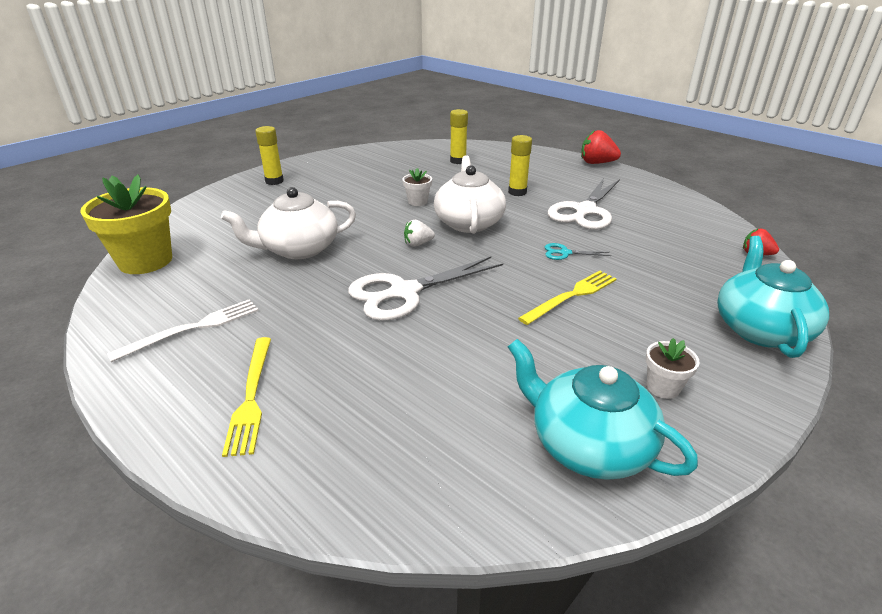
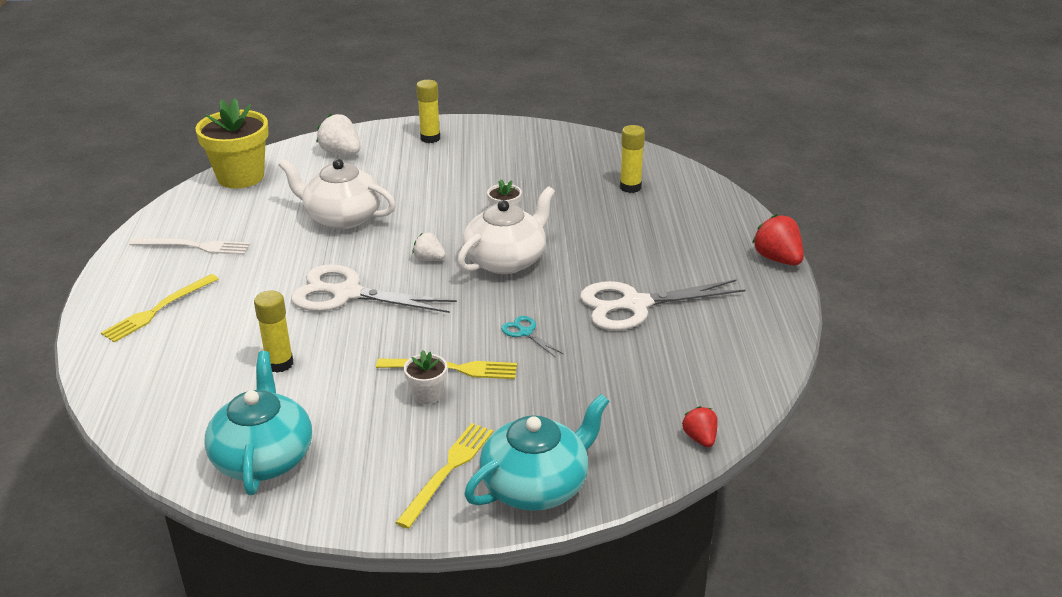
camera: 45 degrees right, 0 degrees up
yellow glue stick [508,135,532,196] -> yellow glue stick moved to [254,291,293,373]
white flower pot [646,338,699,399] -> white flower pot moved to [404,350,447,404]
none -> white strawberry [316,114,361,154]
none -> yellow fork [395,423,493,529]

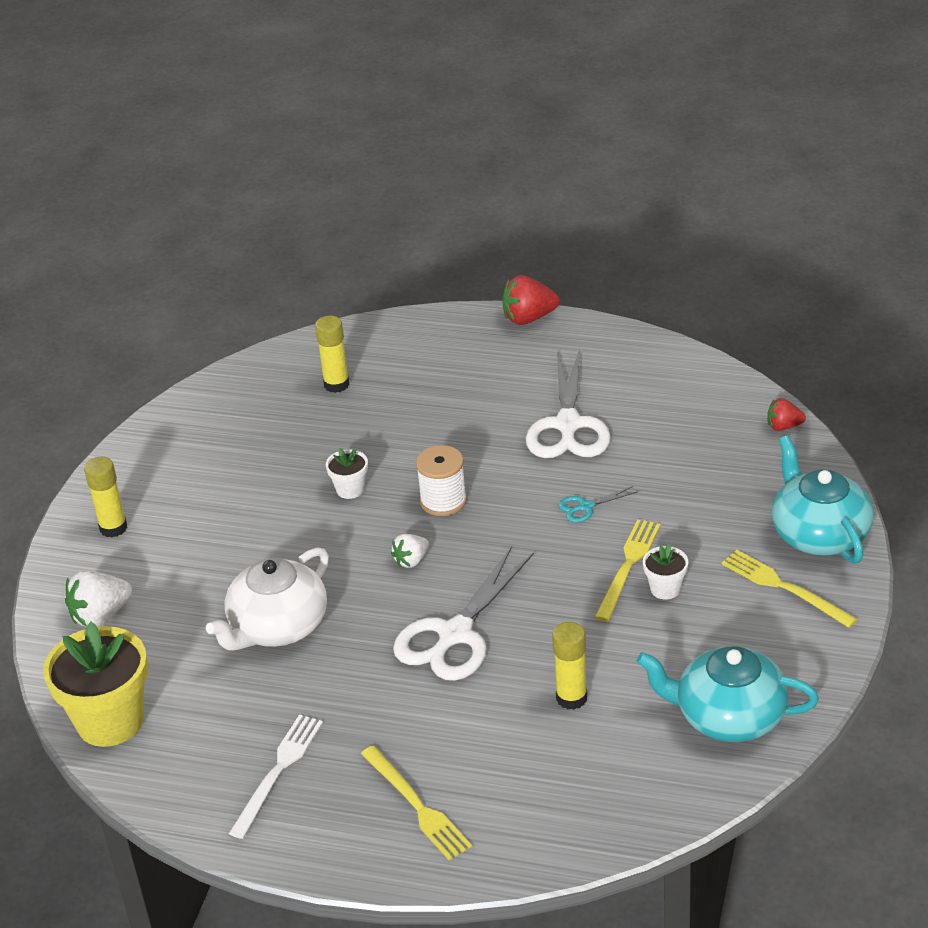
camera: 70 degrees left, 5 degrees up
white teapot [457,186,555,274] -> white spool [416,445,467,516]

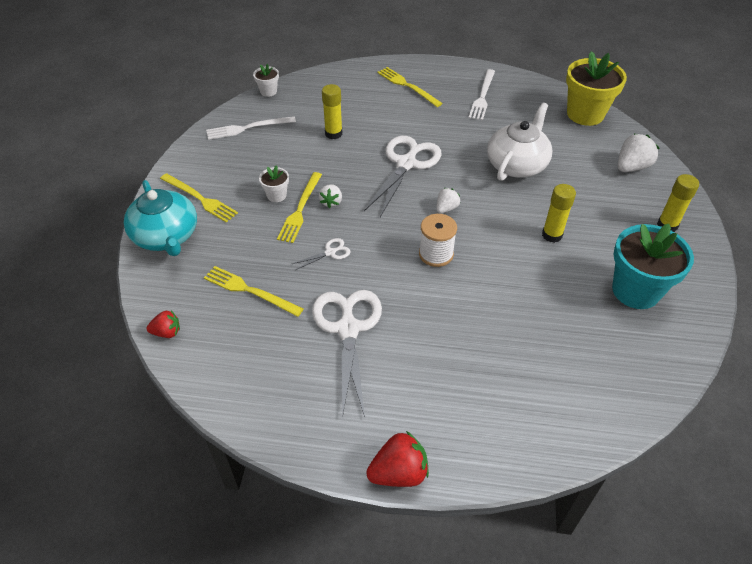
camera: 170 degrees right, 10 degrees up
yellow glue stick [315,316,350,393] -> yellow glue stick moved to [542,184,576,243]
white flower pot [326,448,368,499] -> white flower pot moved to [253,64,279,97]
turquoise scissors [558,486,638,522] -> white scissors [292,238,350,270]
turquoise teapot [636,646,819,742] -> white fork [206,116,296,140]
none -> yellow fork [204,266,303,317]
none -> white strawberry [319,184,342,208]
none -> turquoise flower pot [612,224,694,309]

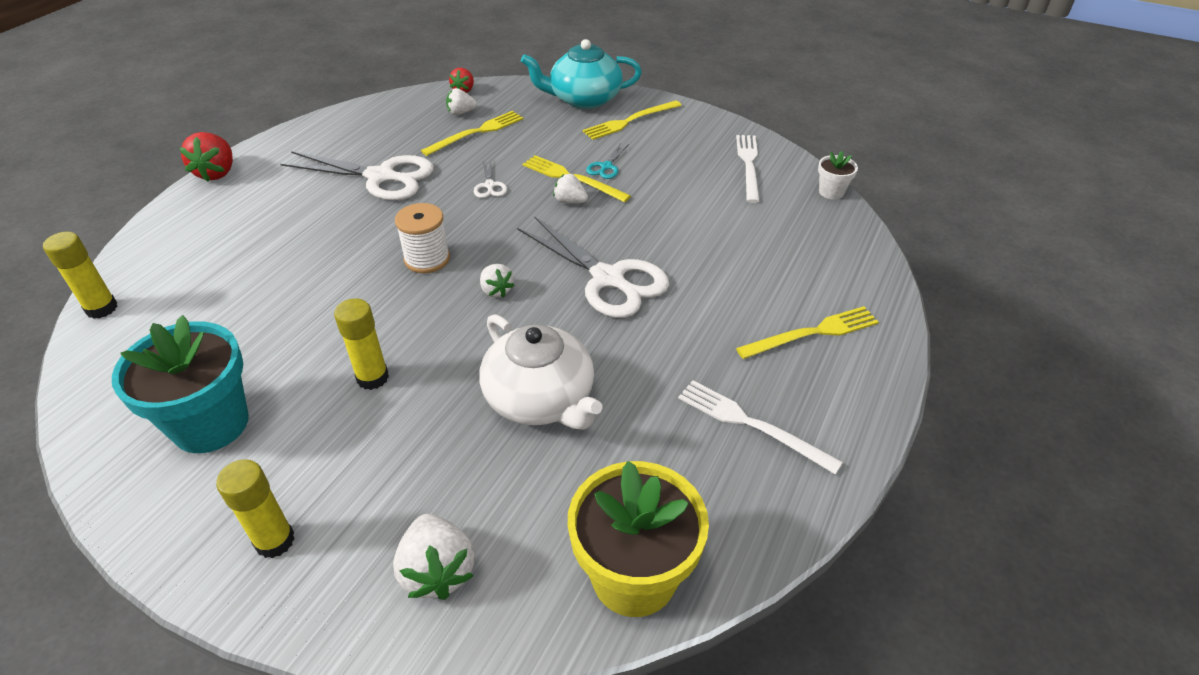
camera: 110 degrees right, 5 degrees down
white flower pot [259,165,289,202] -> turquoise scissors [586,143,629,179]
yellow glue stick [322,84,342,139] -> yellow glue stick moved to [43,232,118,319]
none -> white strawberry [446,88,477,115]

